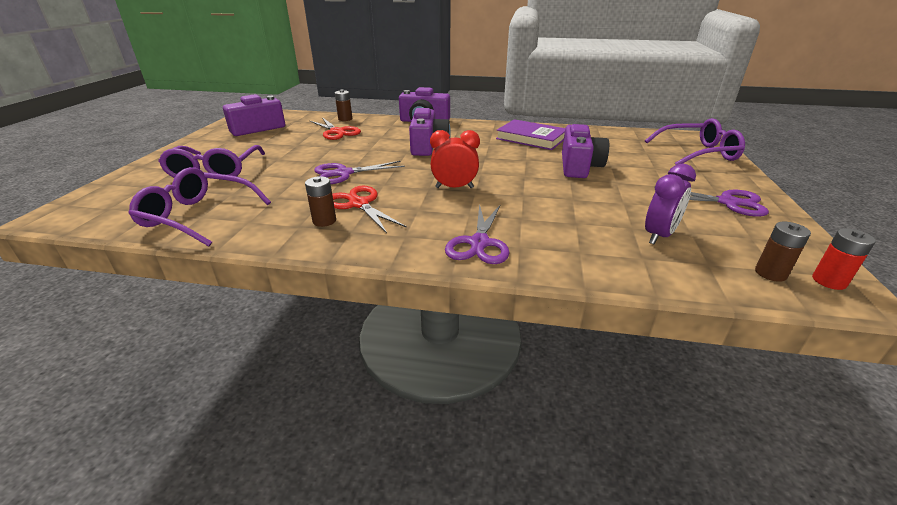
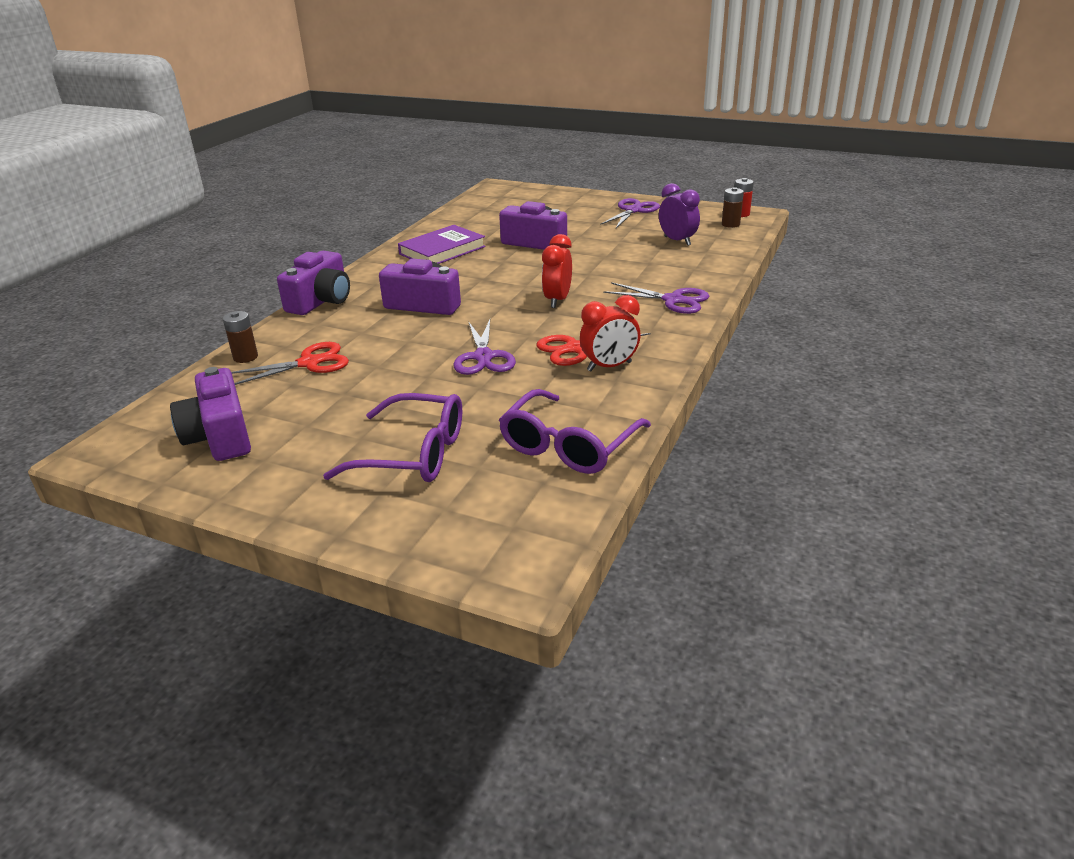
camera: 75 degrees left, 0 degrees up
brown battery [305,176,336,227] -> red clock [580,295,641,371]
purple glasses [645,118,745,165] -> none

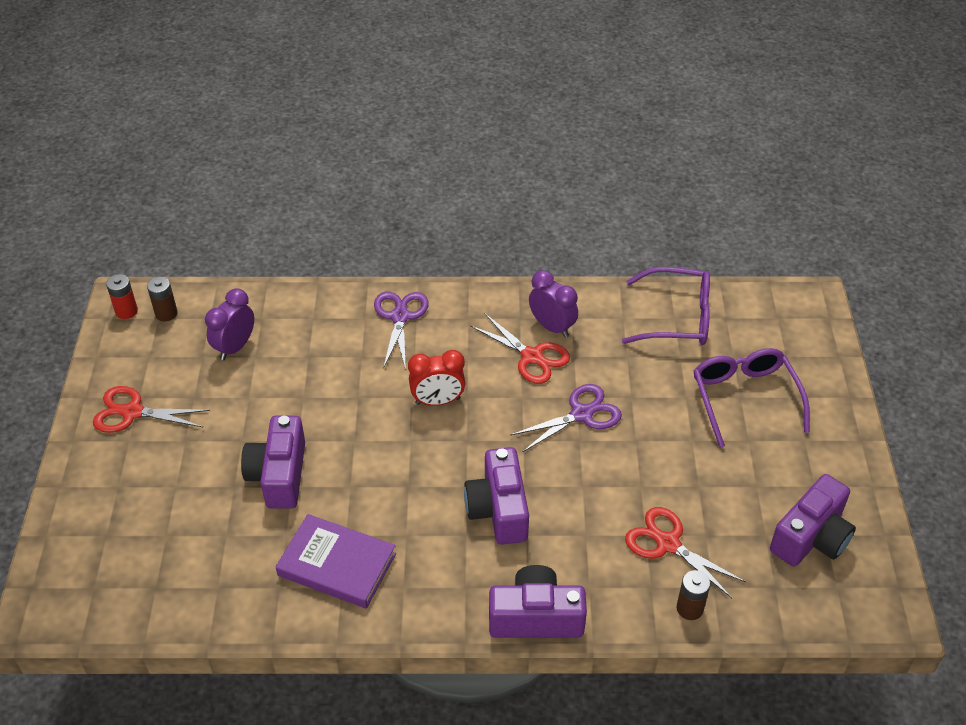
camera: 115 degrees left, 15 degrees up
red clock [580,295,641,371] -> purple clock [529,270,578,338]
purple scissors [600,198,660,228] -> red scissors [93,386,210,433]

